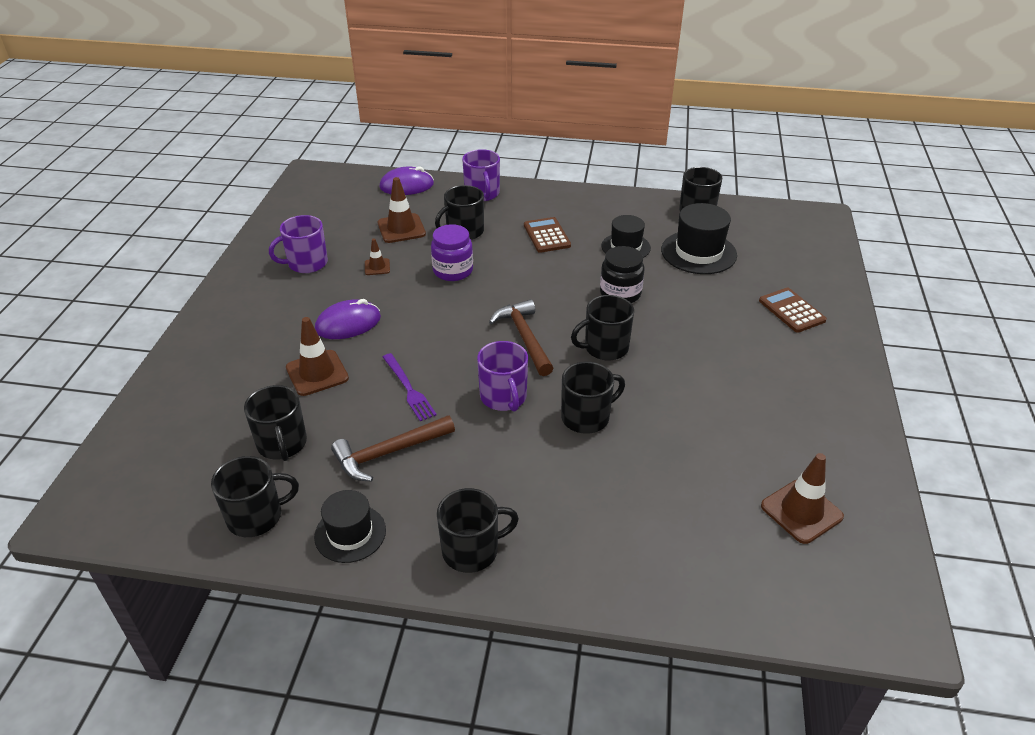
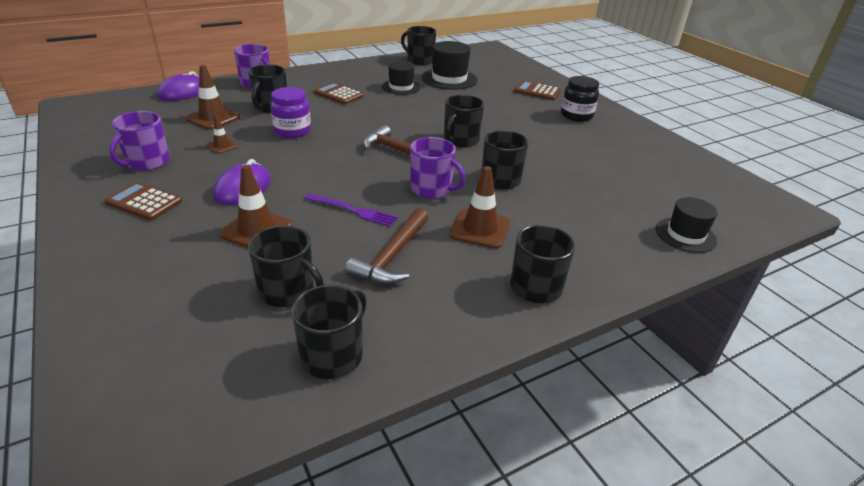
camera: 40 degrees left, 5 degrees down
black hat [314,490,386,563] -> black hat moved to [656,197,718,253]
black jar [600,246,645,303] -> black jar moved to [561,76,599,122]
brown traffic cone [761,453,844,544] -> brown traffic cone moved to [449,166,510,249]
none -> brown calculator [104,182,182,220]

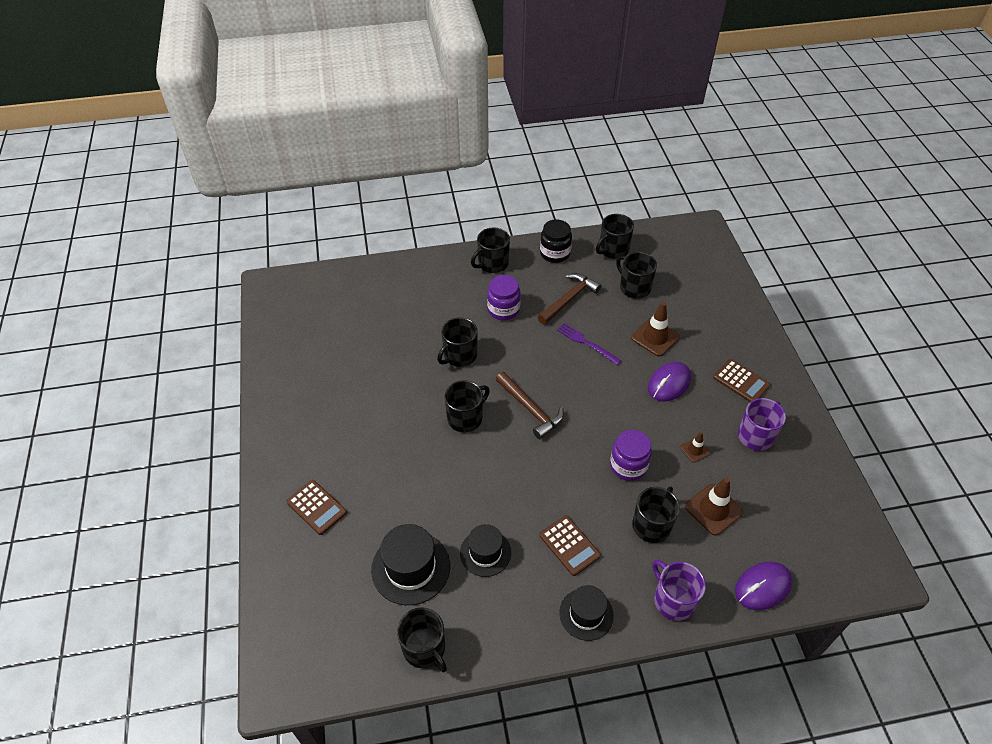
camera: 160 degrees left, 15 degrees up
purple mug [410,137,466,199] -> none
brown traffic cone [449,166,510,249] -> purple jar [487,275,521,320]
black jar [561,76,599,122] -> black jar moved to [540,219,572,263]
black hat [656,197,718,253] -> black hat moved to [559,585,614,641]

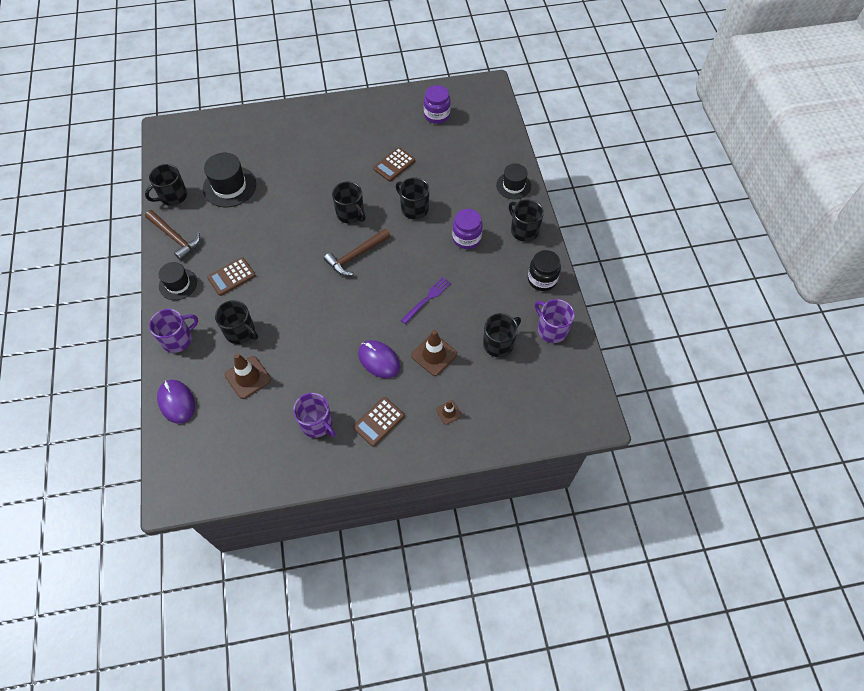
camera: 90 degrees right, 10 degrees up
brown calculator [286,480,347,535] -> brown calculator moved to [373,147,415,181]
black hat [460,524,511,577] -> black hat moved to [496,163,531,199]
brown hammer [538,273,602,325] -> brown hammer moved to [145,210,200,260]
black mug [596,214,634,259] -> purple mug [535,299,574,343]
purple jar [610,430,652,481] -> purple jar moved to [424,85,451,124]
brown traffic cone [680,432,710,463] -> brown traffic cone moved to [436,400,462,425]

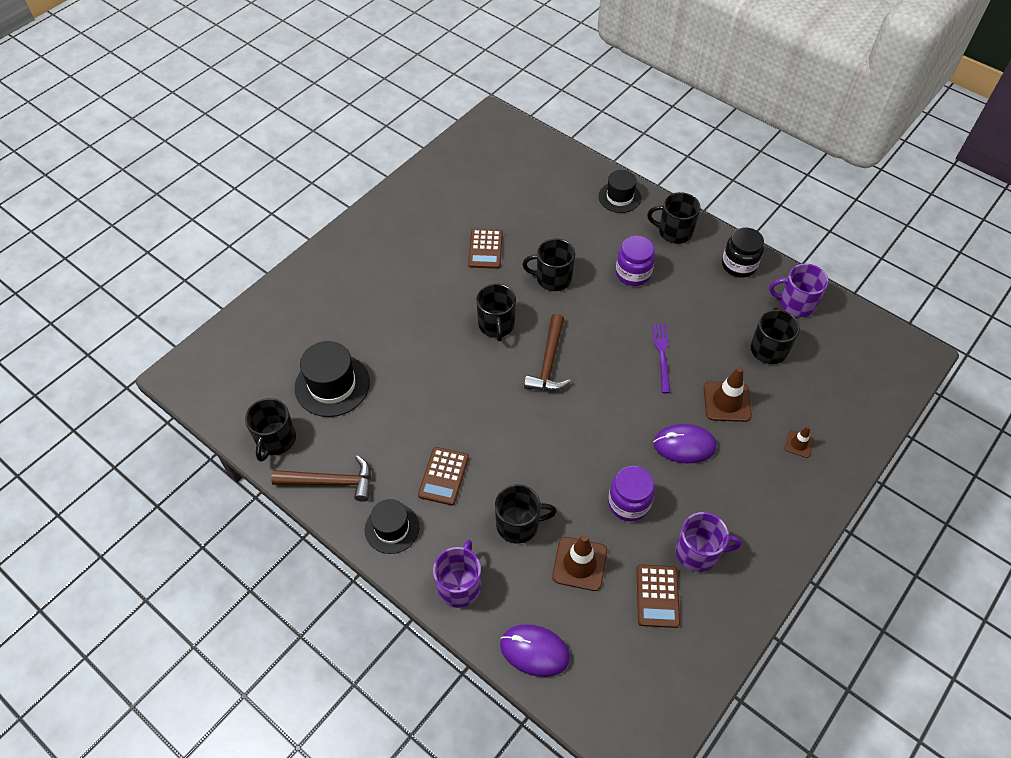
camera: 40 degrees left, 5 degrees down
black mug [332,181,366,223] -> black mug turned 75 degrees clockwise [476,284,516,341]
brown calculator [353,397,405,447] -> brown calculator moved to [637,564,680,628]
purple jar [424,85,451,124] -> purple jar moved to [608,466,655,521]

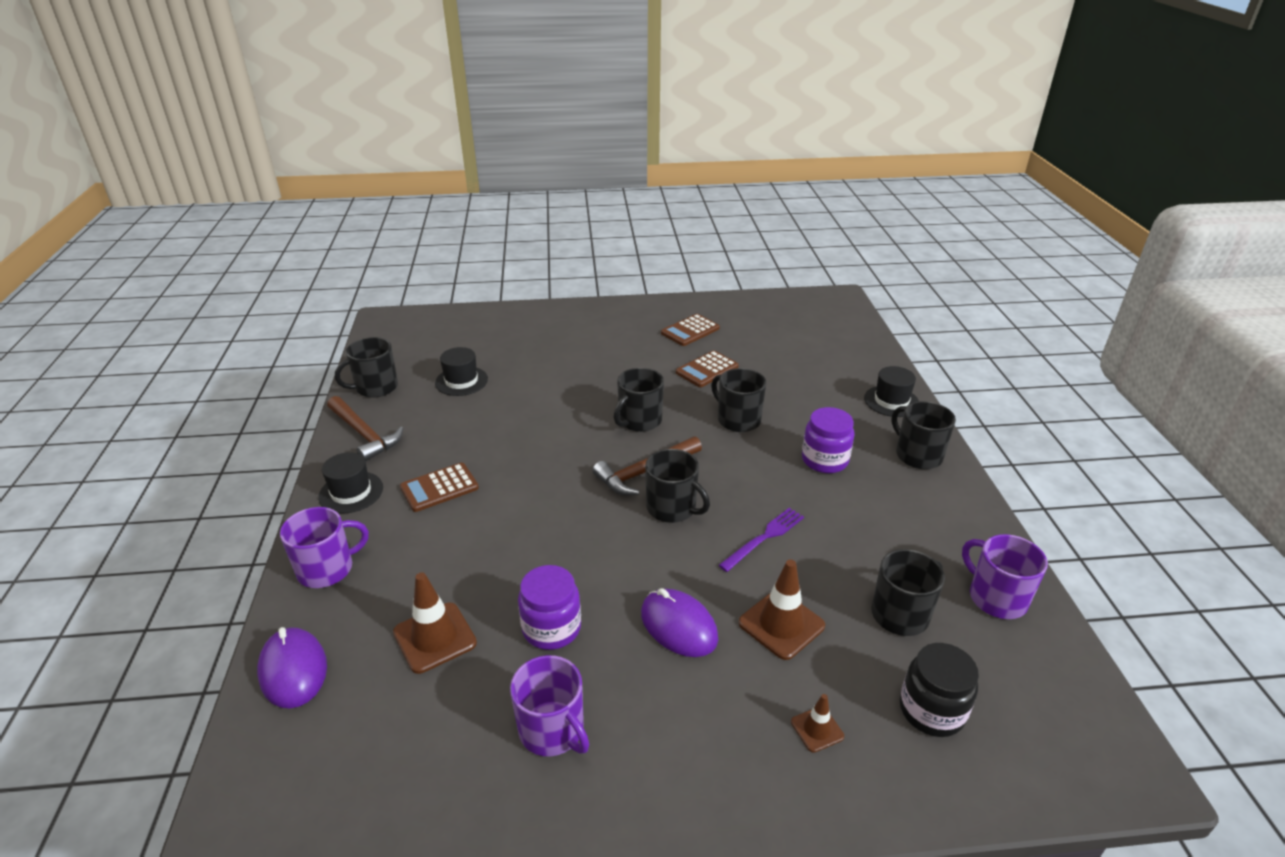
camera: 45 degrees right, 20 degrees down
black hat [295,341,370,417] -> black hat [435,347,488,396], size x0.66
black mug [495,484,557,544] -> black mug moved to [645,449,710,523]
brown calculator [637,564,680,628] -> brown calculator moved to [661,314,720,346]
black jar [722,228,764,278] -> black jar moved to [900,643,979,737]

